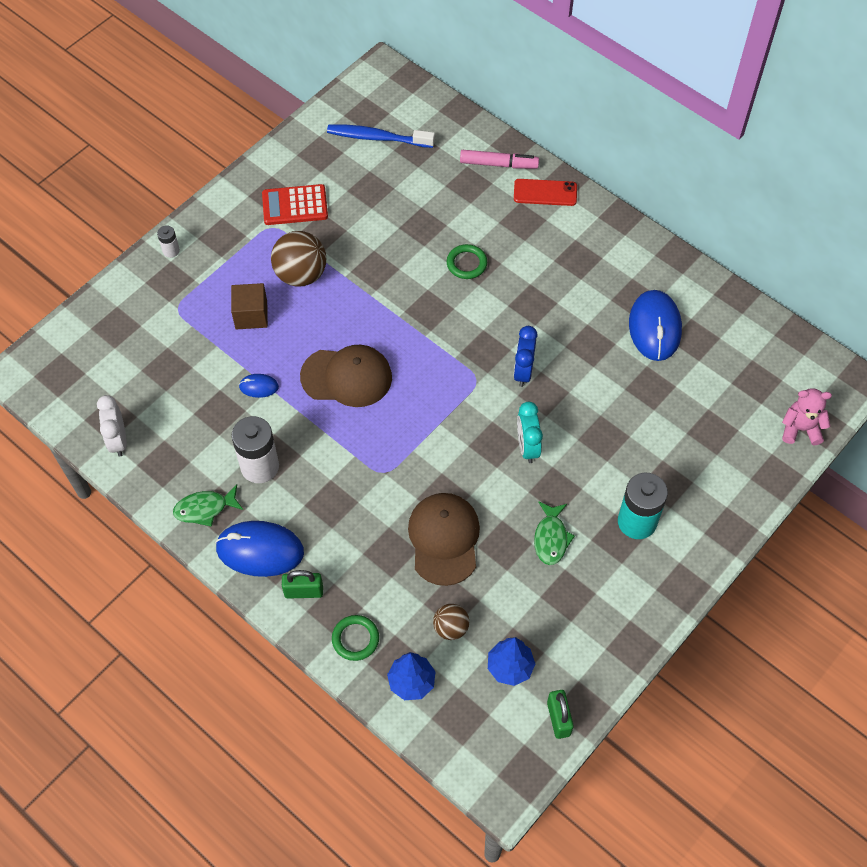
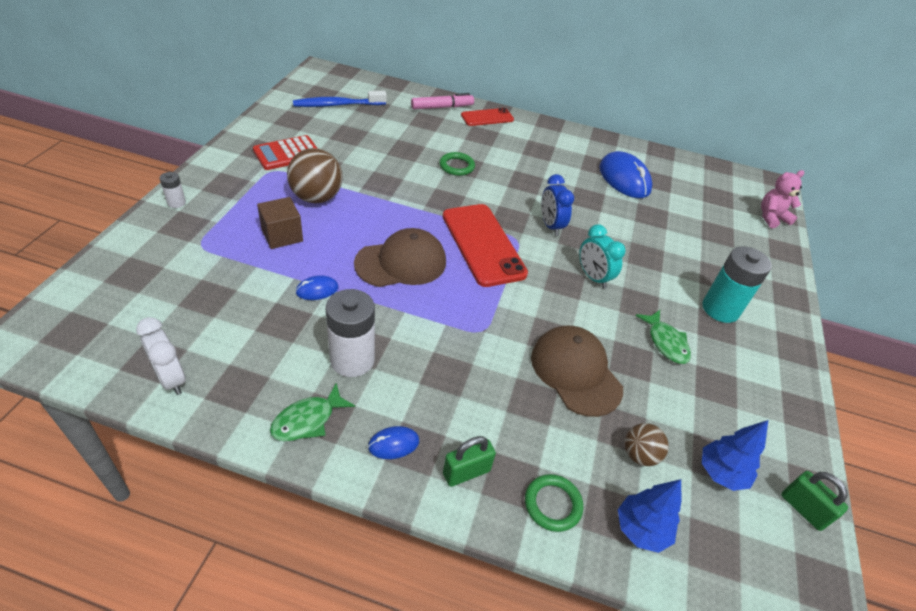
camera: 30 degrees left, 15 degrees down
blue mouse [215,521,304,577] -> blue mouse [368,426,419,459], size x0.48
none -> red phone [443,204,528,287]

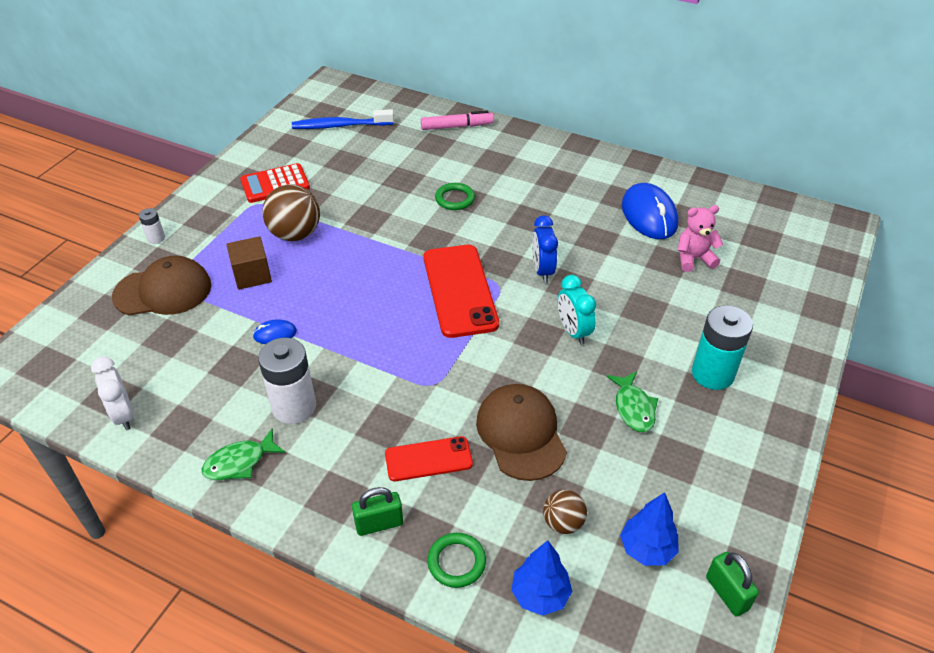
camera: 15 degrees right, 0 degrees up
brown cap [354,228,446,287] -> brown cap moved to [112,256,211,315]
blue mouse [368,426,419,459] -> none
red phone [461,108,514,126] -> red phone moved to [385,436,473,481]
pink teddy bear [761,170,804,228] -> pink teddy bear moved to [678,205,723,272]

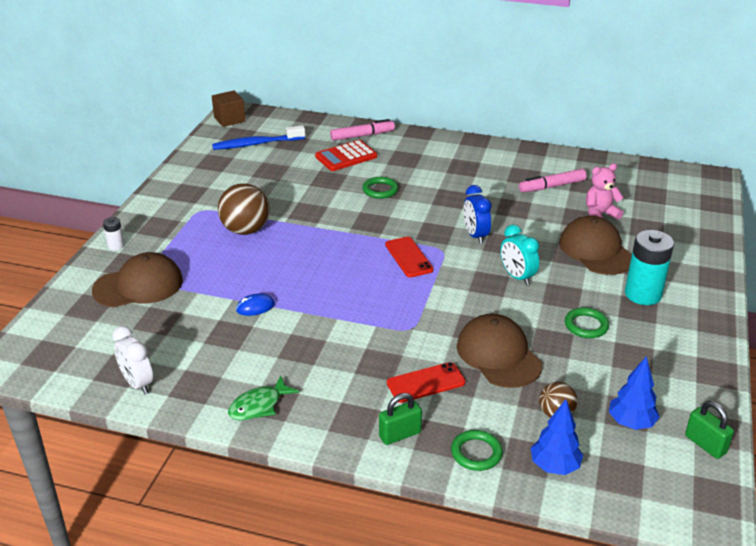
camera: 10 degrees left, 10 degrees down
brown cube [226,236,272,290] -> brown cube moved to [212,90,245,127]
red calculator [240,163,310,203] -> red calculator moved to [315,140,377,171]
white battery [258,338,316,424] -> none
red phone [423,245,499,338] -> red phone [385,237,434,278], size x0.57
green fish [606,371,658,432] -> green ring [565,307,609,338]
blue mouse [622,183,678,239] -> pink marker [519,169,587,192]
none -> brown cap [559,216,632,275]

